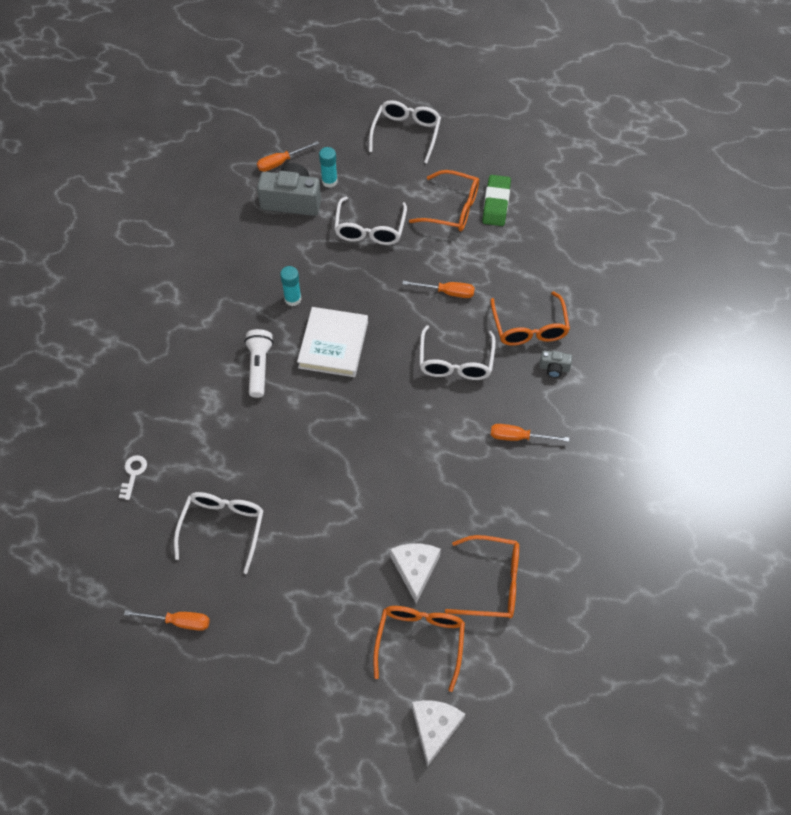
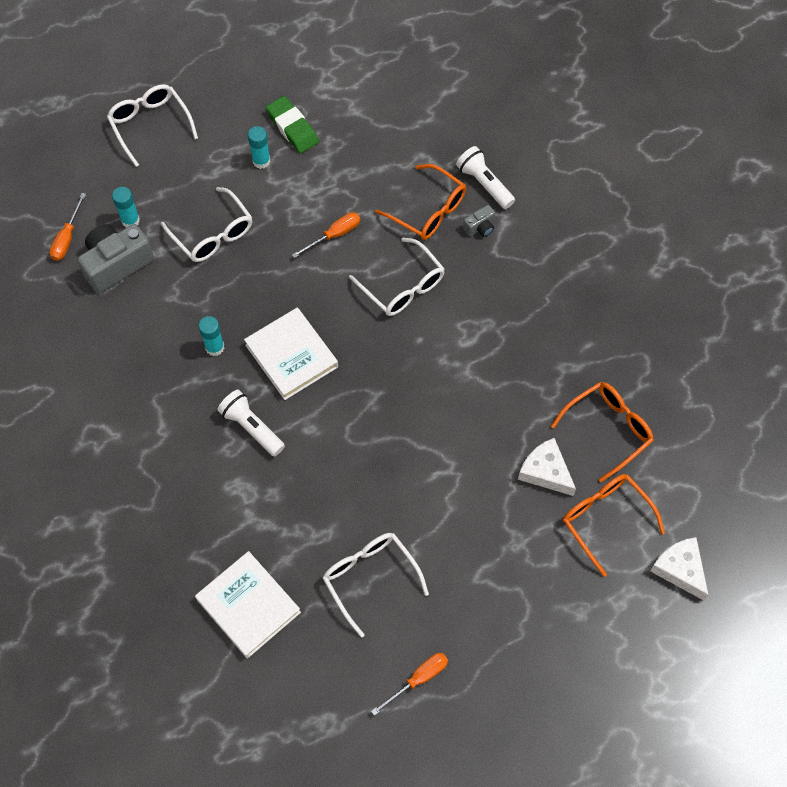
camera: 45 degrees left, 5 degrees up
white key [119,455,147,500] -> white book [195,551,301,658]
orange glasses [409,170,479,231] -> turquoise glue stick [248,126,270,169]
orange screwdriver [491,424,569,442] -> none
none -> white flashlight [456,146,515,209]

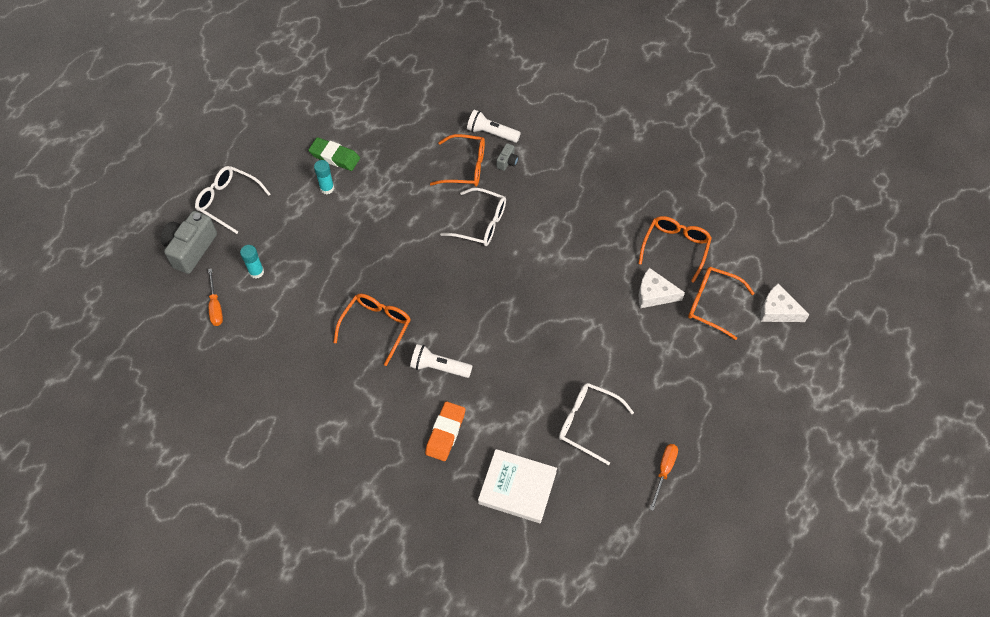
camera: 30 degrees left, 5 degrees down
grey camera [77,224,154,293] -> grey camera moved to [161,211,217,274]
white glasses [161,187,252,262] -> none
turquoise glue stick [198,316,224,356] -> orange glasses [333,294,411,366]
white book [244,308,338,400] -> none
orange screwdriver [292,212,360,258] -> none
none -> orange eraser [425,401,465,461]

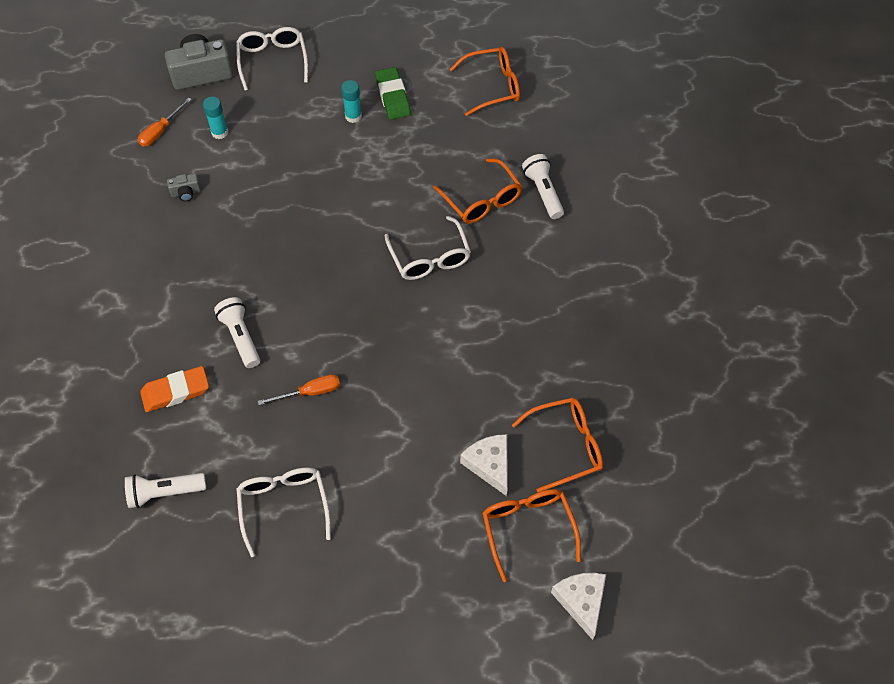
camera: 50 degrees right, 0 degrees up
orange glasses [333,294,411,366] -> orange glasses moved to [449,47,520,116]
white book [478,449,557,523] -> white flashlight [125,473,206,508]
grey camera [497,143,519,171] -> grey camera moved to [167,173,201,201]
orange screwdriver [650,444,678,511] -> orange screwdriver moved to [258,374,340,405]

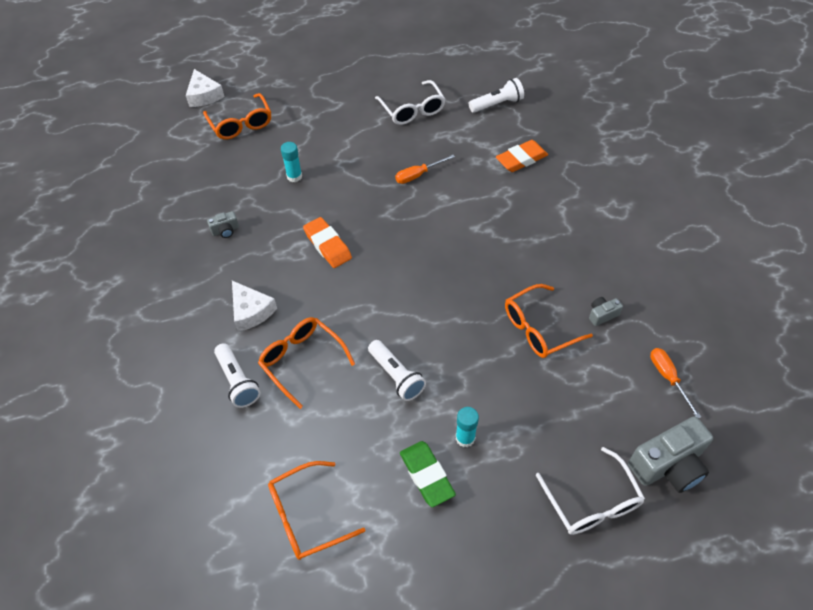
camera: 170 degrees right, 5 degrees down
orange screwdriver [138,97,192,147] -> orange screwdriver turned 45 degrees counterclockwise [650,348,701,418]
turquoise glue stick [203,96,228,139] -> turquoise glue stick moved to [281,142,302,182]
white flashlight [214,297,260,368] -> white flashlight moved to [368,340,426,401]
white glasses [385,216,471,280] -> none
white cheese [460,434,508,496] -> white cheese moved to [232,281,277,332]
orange glasses [512,397,603,492] -> orange glasses moved to [505,284,593,358]
none -> grey camera [207,211,239,238]
none -> orange eraser [303,217,352,268]

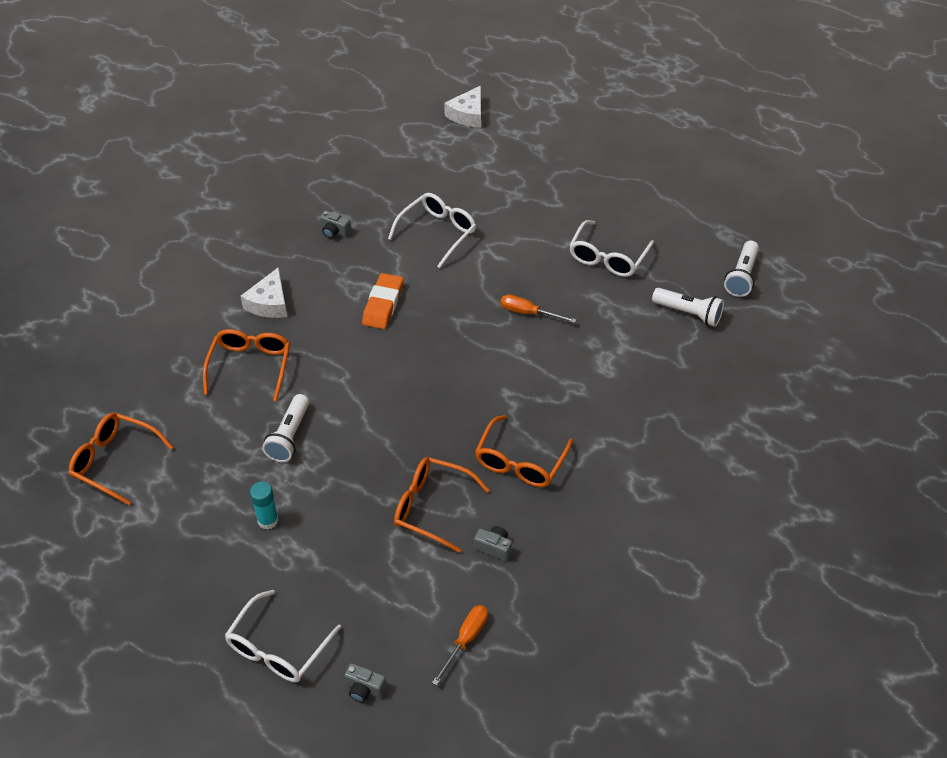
camera: 50 degrees right, 5 degrees down
orange glasses [203,93,271,139] -> orange glasses moved to [475,415,573,487]
white flashlight [214,343,260,408] -> white flashlight moved to [724,241,759,297]
turquoise glue stick [281,142,302,182] -> white glasses [388,193,476,268]
green eraser [400,441,456,507] -> none
orange eraser [496,140,548,172] -> none
grey camera [628,416,713,493] -> grey camera [344,663,386,702], size x0.47

